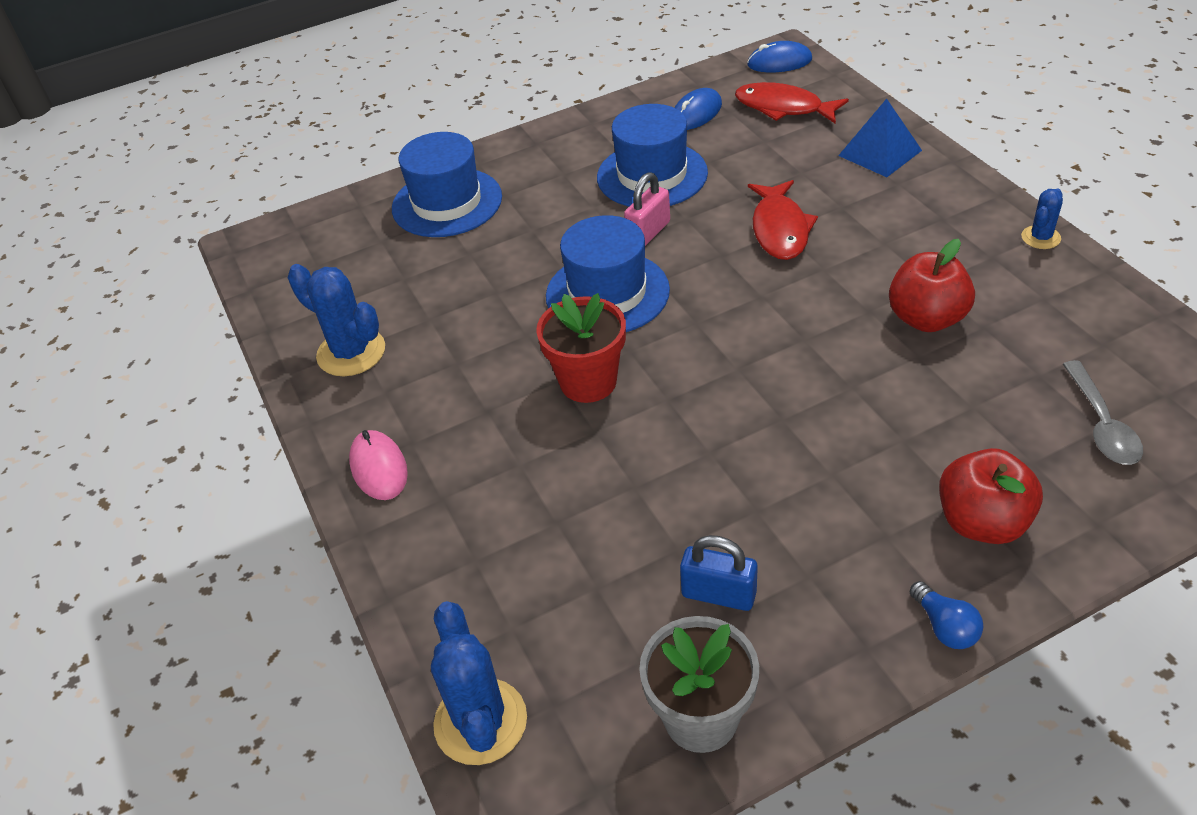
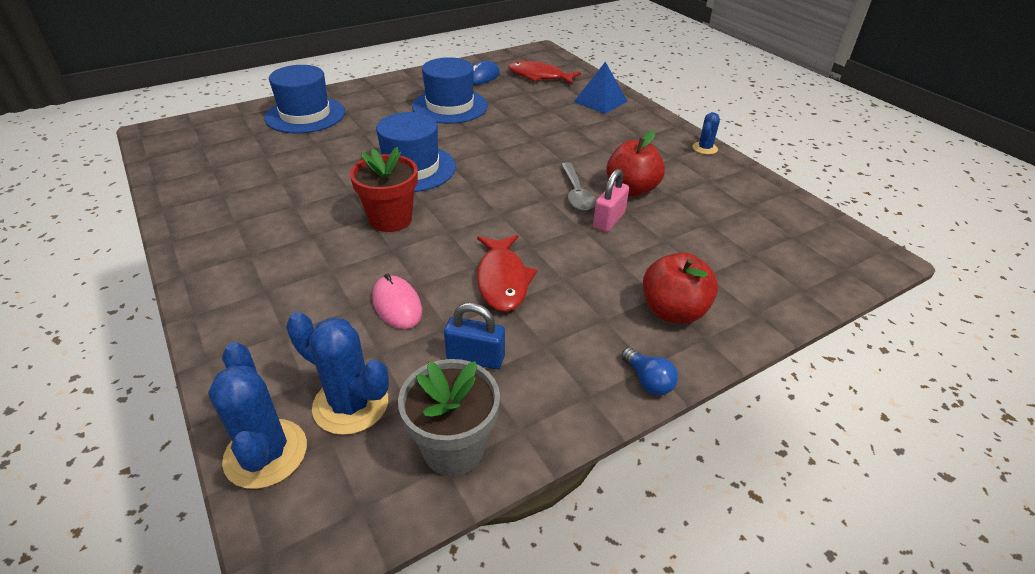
camera: 10 degrees left, 5 degrees down
blue cactus [288,264,385,376] -> blue cactus moved to [286,312,389,435]
pink mouse [349,430,408,500] -> pink mouse moved to [372,273,422,329]
pink padlock [624,172,670,246] -> pink padlock moved to [593,169,629,232]
blue mouse [747,41,812,72] -> none
red fish [748,180,818,260] -> red fish moved to [477,235,538,312]
grey spoon [1063,360,1143,465] -> grey spoon moved to [561,162,596,211]

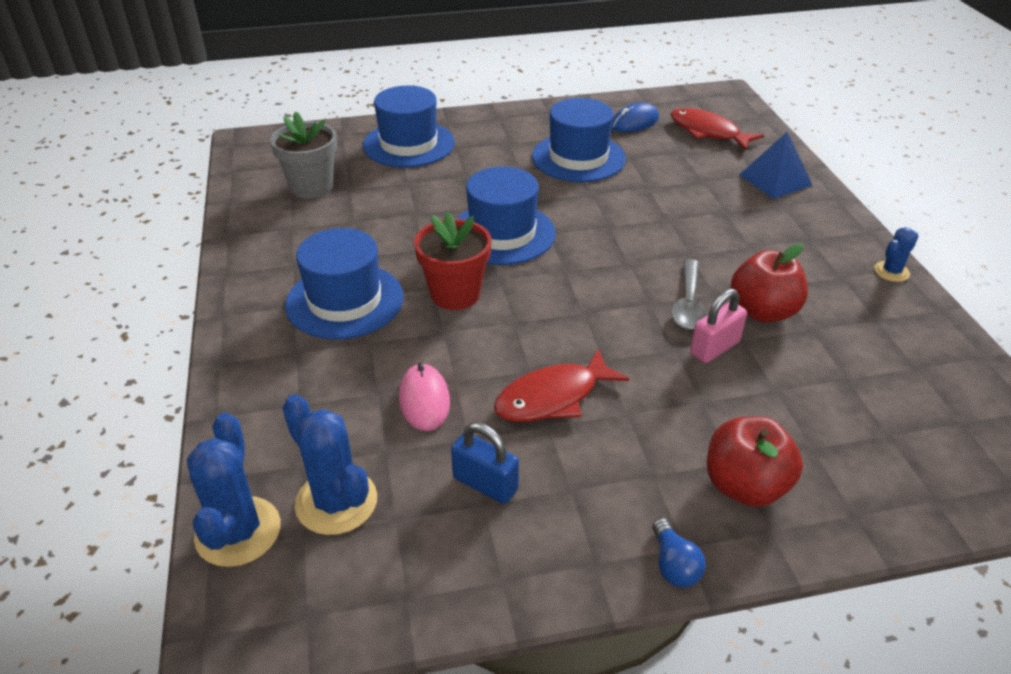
camera: 20 degrees right, 0 degrees up
grey flower pot [398,359,500,476] -> grey flower pot moved to [270,111,337,198]
red fish [477,235,538,312] -> red fish turned 45 degrees clockwise [494,348,629,422]
none -> blue hat [285,228,404,339]

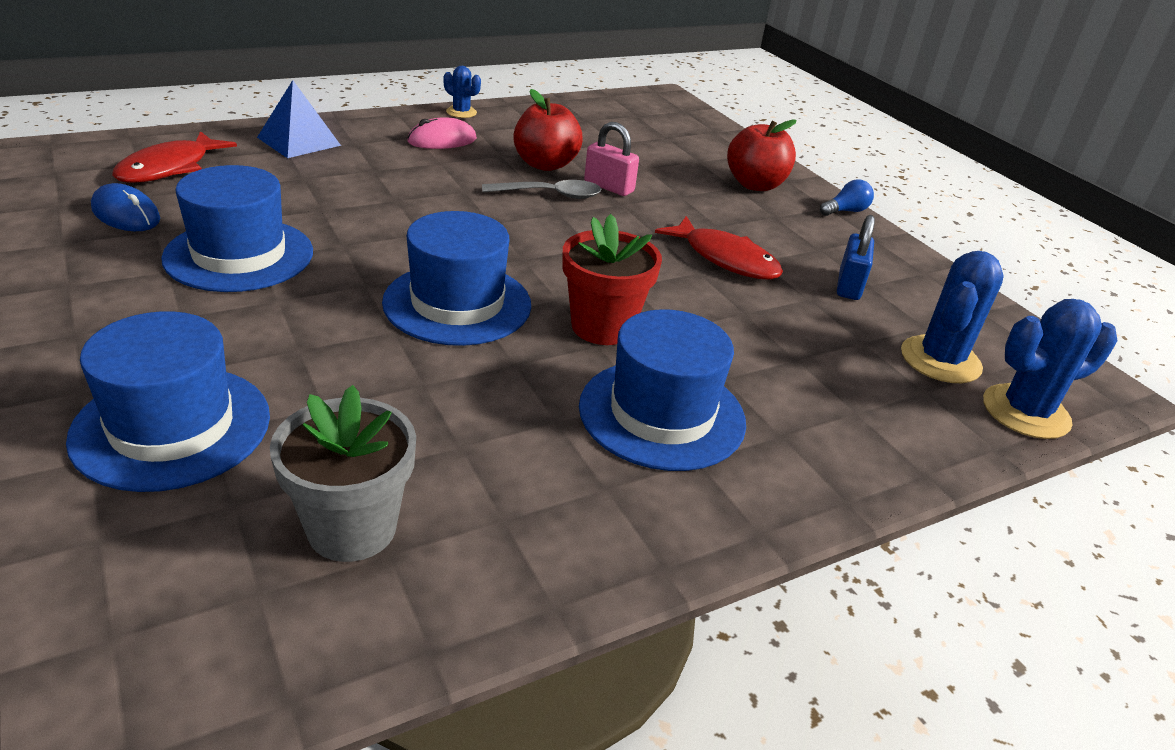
camera: 110 degrees left, 5 degrees down
pink mouse [399,362,450,431] -> pink mouse moved to [407,117,477,149]

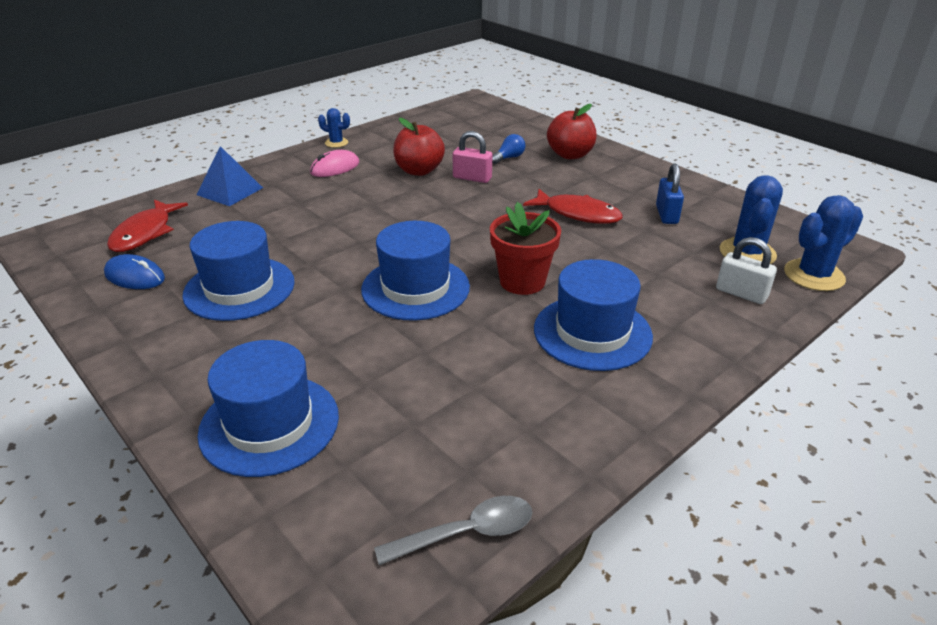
camera: 10 degrees left, 0 degrees up
grey flower pot [270,385,416,562] -> none
grey spoon [482,180,601,199] -> grey spoon moved to [374,496,532,565]
blue light bulb [820,179,874,216] -> blue light bulb moved to [492,134,525,164]
none -> white padlock [716,237,777,304]

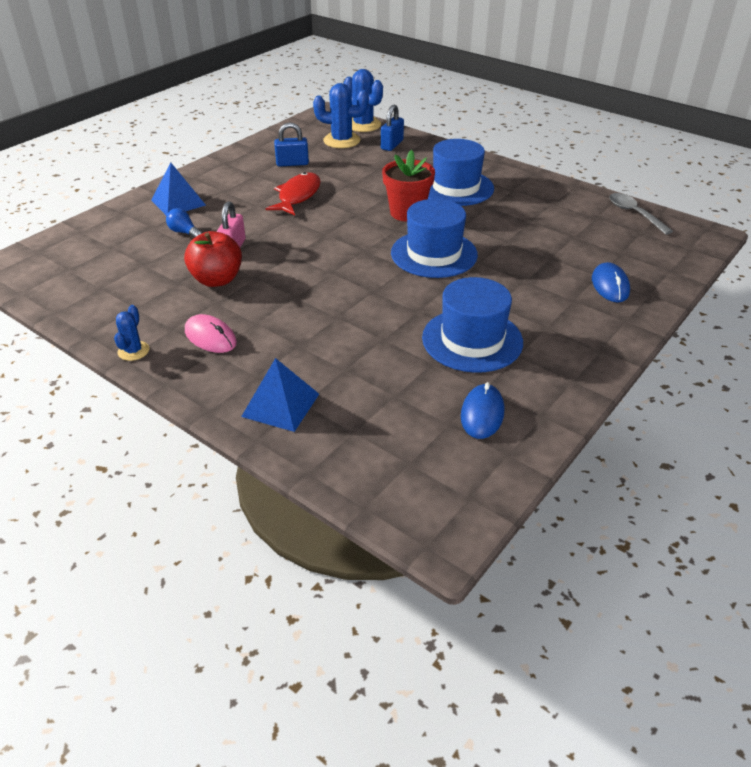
camera: 100 degrees left, 5 degrees up
red fish [107,199,188,252] -> none
blue hat [197,340,339,477] -> blue mouse [592,262,630,302]
red apple [547,104,597,160] -> blue pyramid [151,162,206,216]
white padlock [716,237,777,304] -> blue padlock [381,105,404,151]

